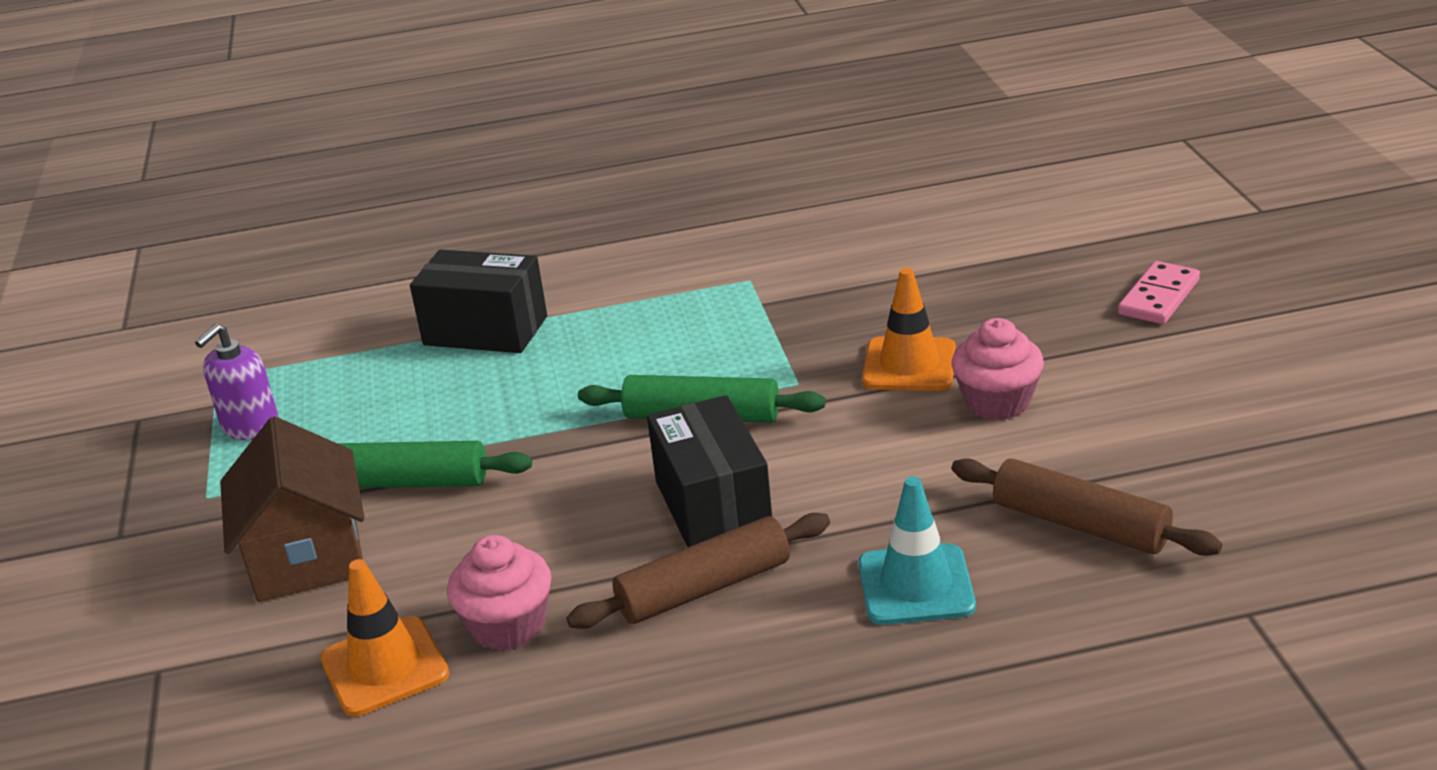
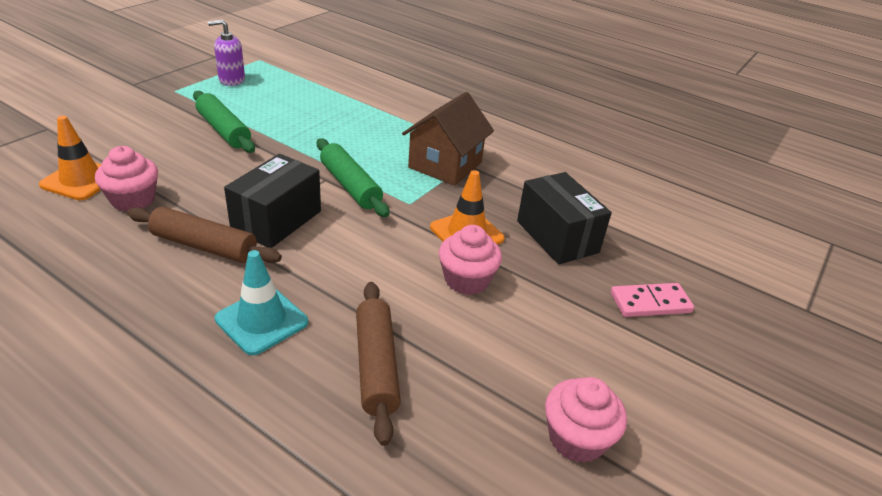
camera: 40 degrees right, 5 degrees up
brown house [220,416,364,602] -> brown house moved to [402,92,494,186]
black box [410,250,547,353] -> black box moved to [517,172,612,264]
none -> pink cupcake [545,377,627,463]

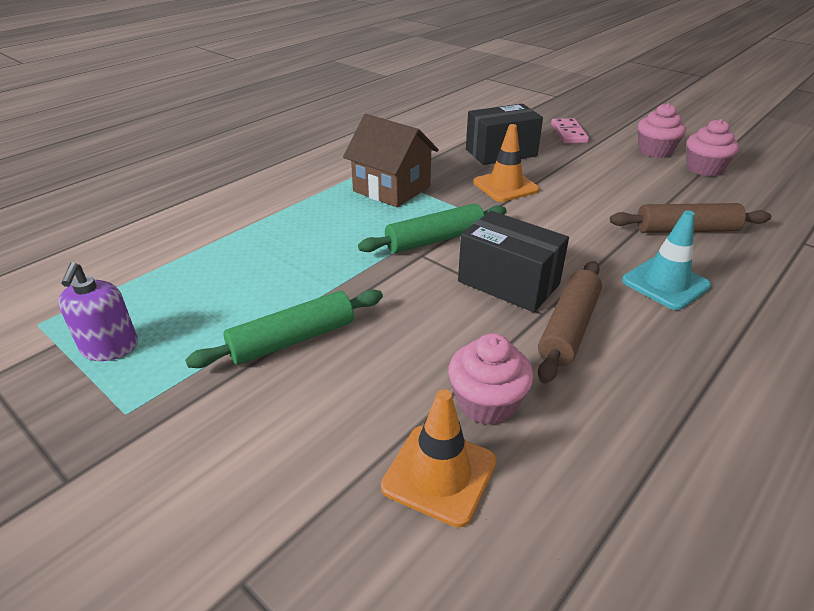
camera: 80 degrees left, 0 degrees up
pink cupcake [439,225,502,295] -> pink cupcake moved to [638,103,686,158]

